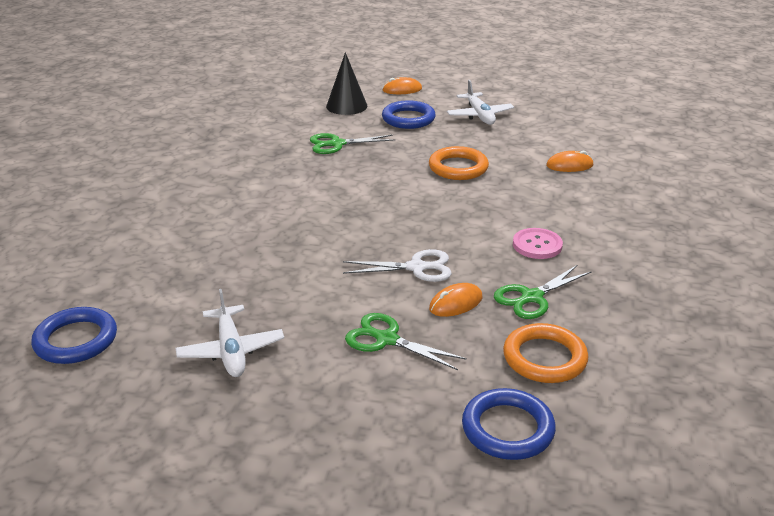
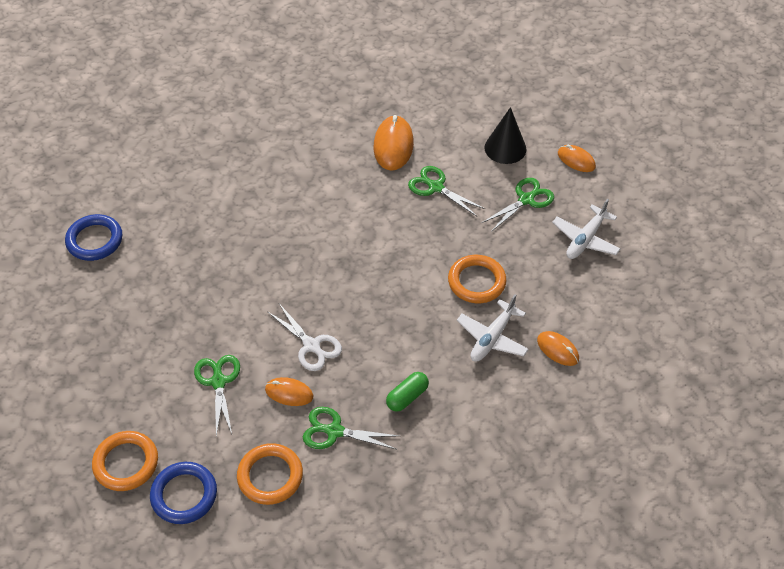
camera: 50 degrees right, 20 degrees up
white plane [176,289,284,377] -> white plane moved to [457,294,529,362]
blue ring [382,100,436,129] -> green scissors [482,178,554,232]
pink button [513,228,563,259] -> green capsule [386,372,429,412]
none -> orange ring [92,431,158,491]
none -> orange mouse [374,115,414,171]

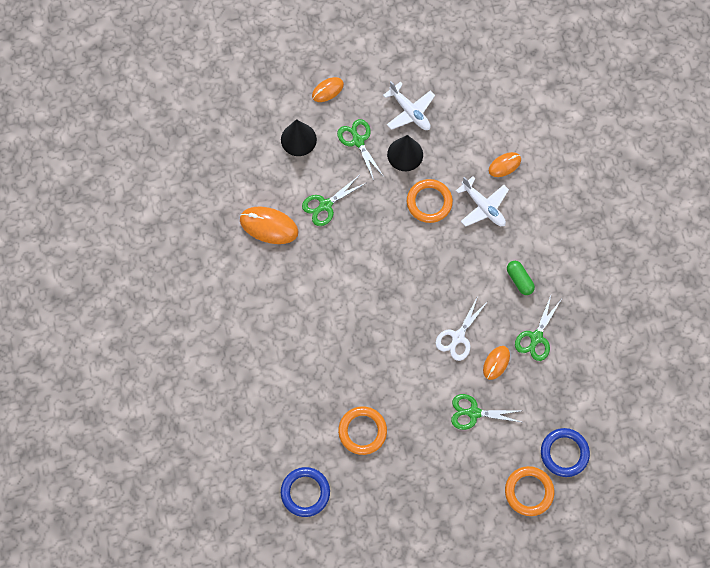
camera: 75 degrees left, 20 degrees up
orange ring [237,443,303,505] -> orange ring moved to [338,406,387,455]
white scissors [267,304,342,371] -> white scissors turned 150 degrees clockwise [436,296,489,361]
none -> black cone [387,135,423,171]

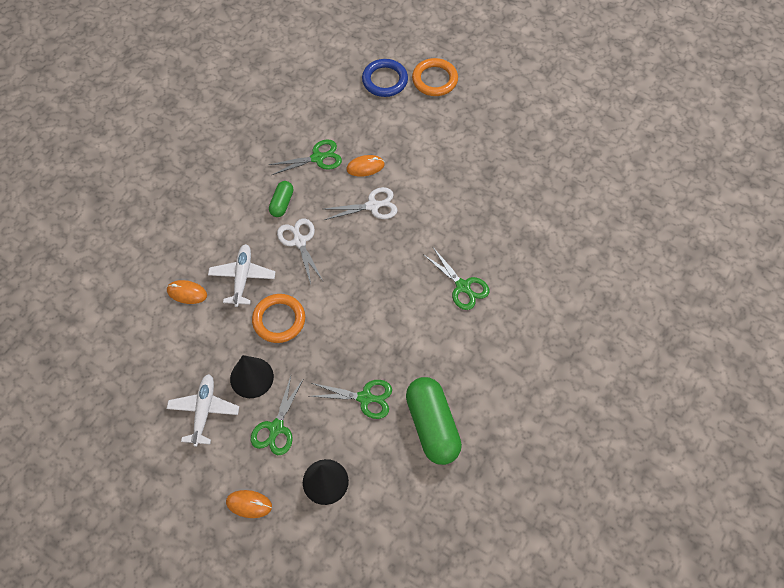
camera: 135 degrees left, 10 degrees down
orange mouse [240,207,299,244] -> green capsule [406,377,462,465]
blue ring [281,467,330,517] -> none
orange ring [338,406,387,455] -> none
green scissors [451,394,521,430] -> green scissors moved to [423,247,489,310]
none -> white scissors [277,218,323,284]

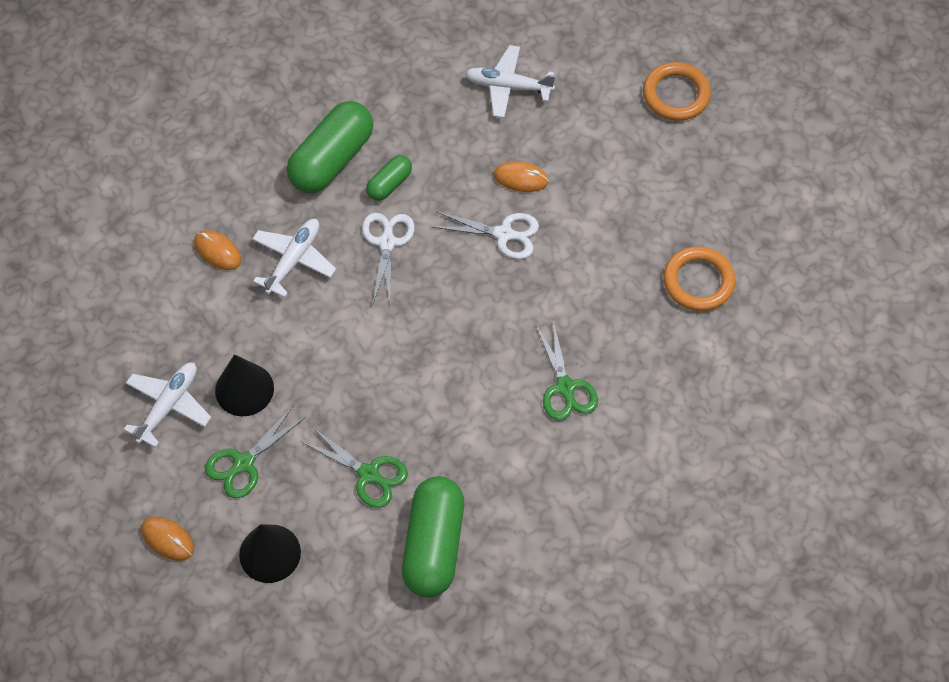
camera: 25 degrees right, 0 degrees up
orange ring [252,294,305,343] -> orange ring moved to [663,246,736,311]
green scissors [269,139,342,175] -> none
blue ring [362,59,408,97] -> none
none -> green capsule [287,101,373,193]
none -> white plane [465,45,555,118]

